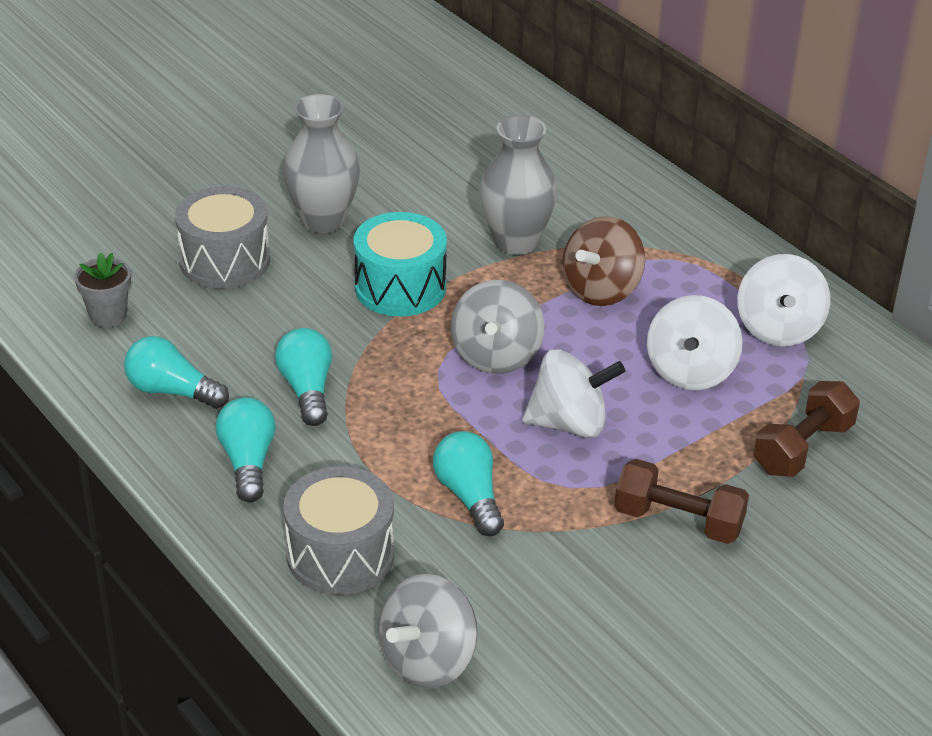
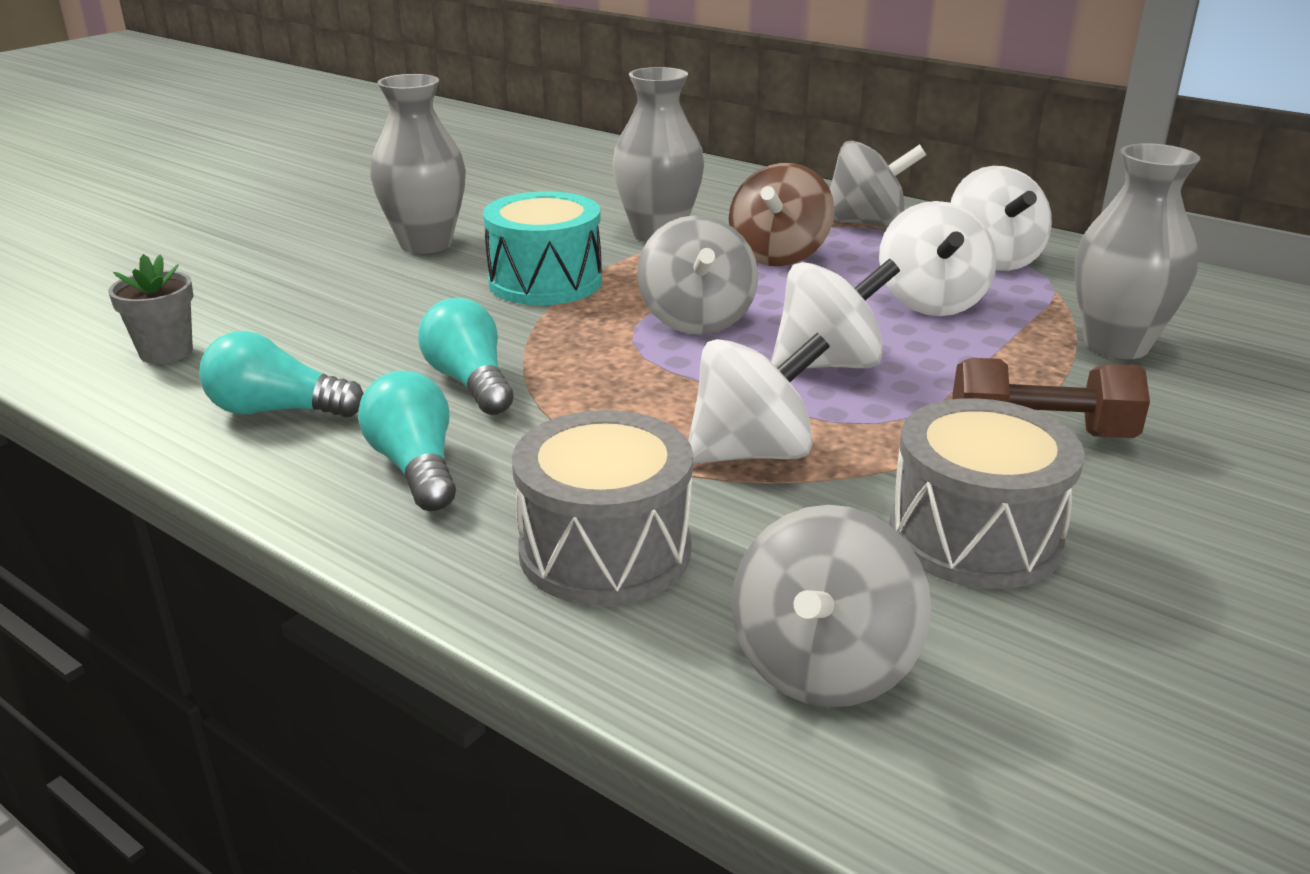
camera: 15 degrees left, 10 degrees down
grey drum [175,186,270,289] -> grey drum moved to [889,398,1085,589]
turquoise light bulb [433,431,504,536] -> white spinning top [688,333,830,464]
brown dumbbell [753,381,860,477] -> grey vase [1074,143,1200,359]
none -> grey spinning top [829,140,926,227]

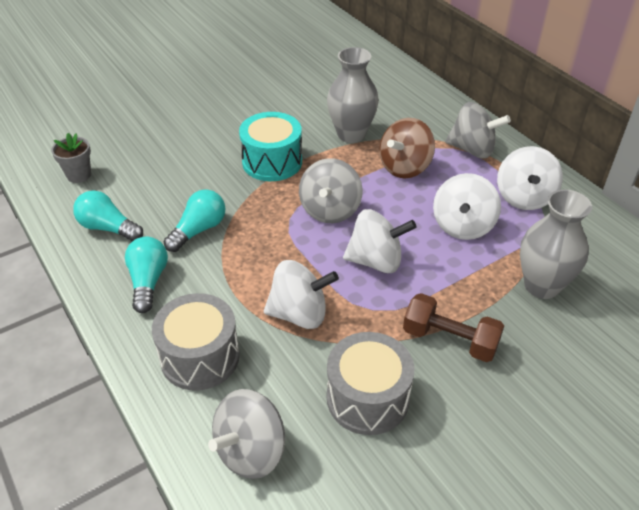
camera: 20 degrees right, 15 degrees up
grey vase [370,74,466,254] -> none
turquoise light bulb [418,298,514,415] -> turquoise light bulb turned 45 degrees clockwise [164,189,225,252]

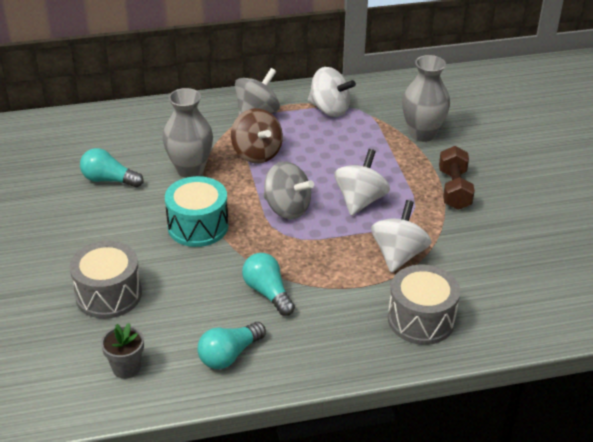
camera: 70 degrees left, 5 degrees down
turquoise light bulb [125,237,168,313] -> turquoise light bulb moved to [80,148,144,187]
grey spinning top [208,389,285,479] -> none
grey drum [327,332,414,435] -> grey drum moved to [69,241,142,319]
brown dumbbell [403,293,504,362] -> brown dumbbell turned 45 degrees counterclockwise [439,146,475,210]
white spinning top [433,173,501,240] -> none

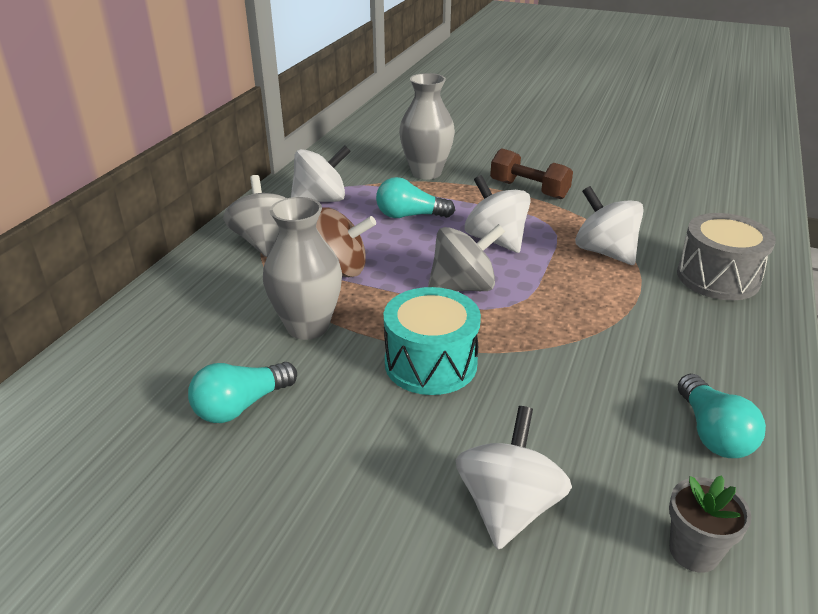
camera: 55 degrees left, 5 degrees down
grey drum [69,241,142,319] -> white spinning top [456,406,572,550]
turquoise light bulb [242,253,295,316] -> turquoise light bulb moved to [376,177,455,218]

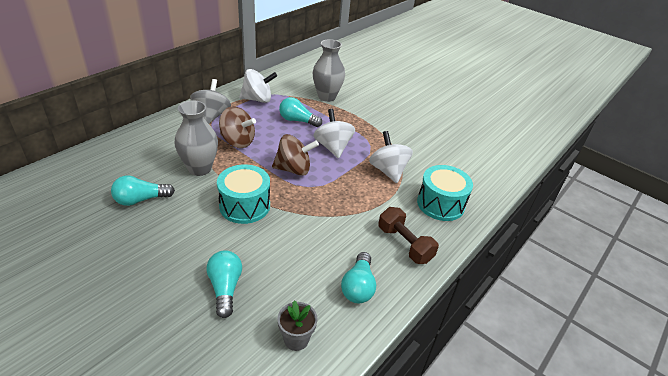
camera: 15 degrees right, 5 degrees up
grey spinning top [428,224,505,291] -> brown spinning top [272,134,319,176]
white spinning top [456,406,572,550] -> turquoise light bulb [206,250,242,318]
brown dumbbell [490,149,573,199] -> brown dumbbell moved to [378,207,439,264]
grey drum [677,213,776,300] -> turquoise drum [417,165,473,221]

